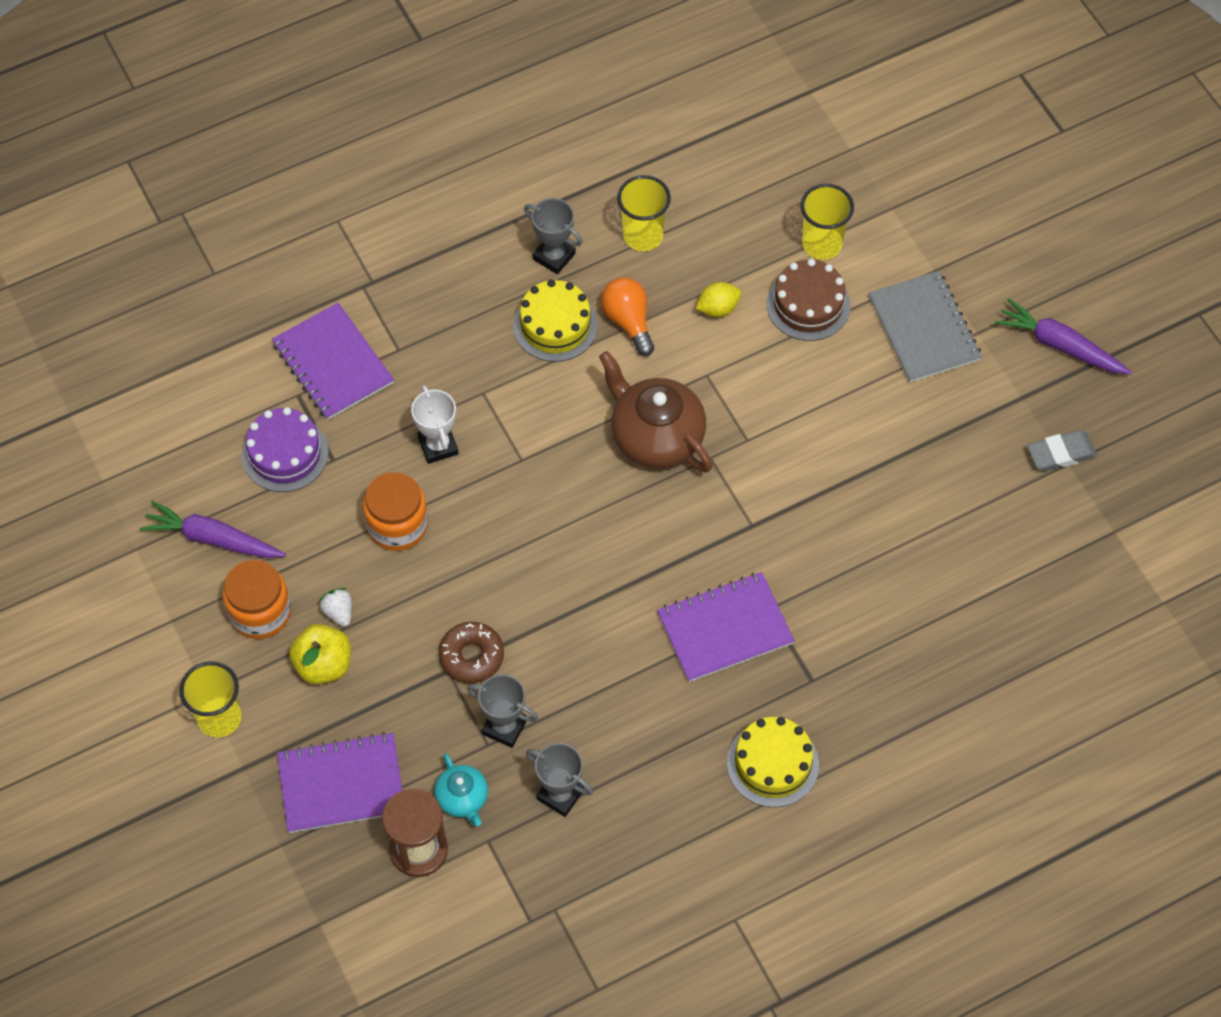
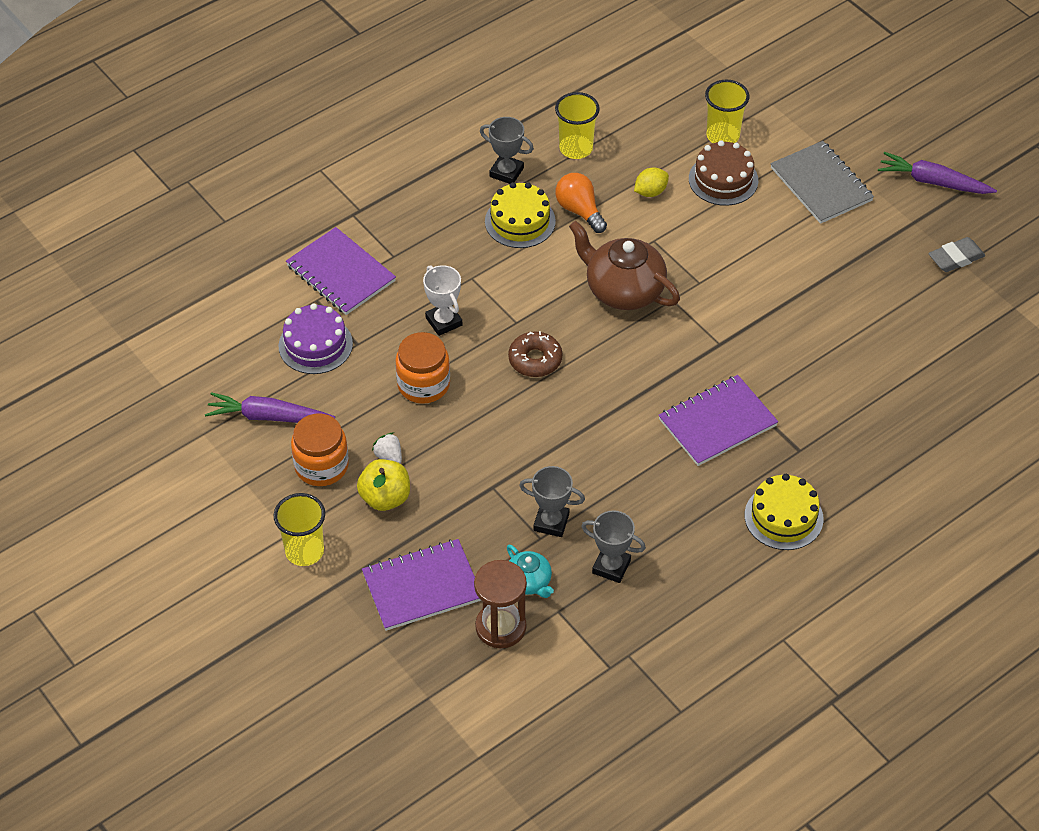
camera: 10 degrees left, 10 degrees down
brown donut [438,622,504,683] -> brown donut moved to [508,331,562,377]

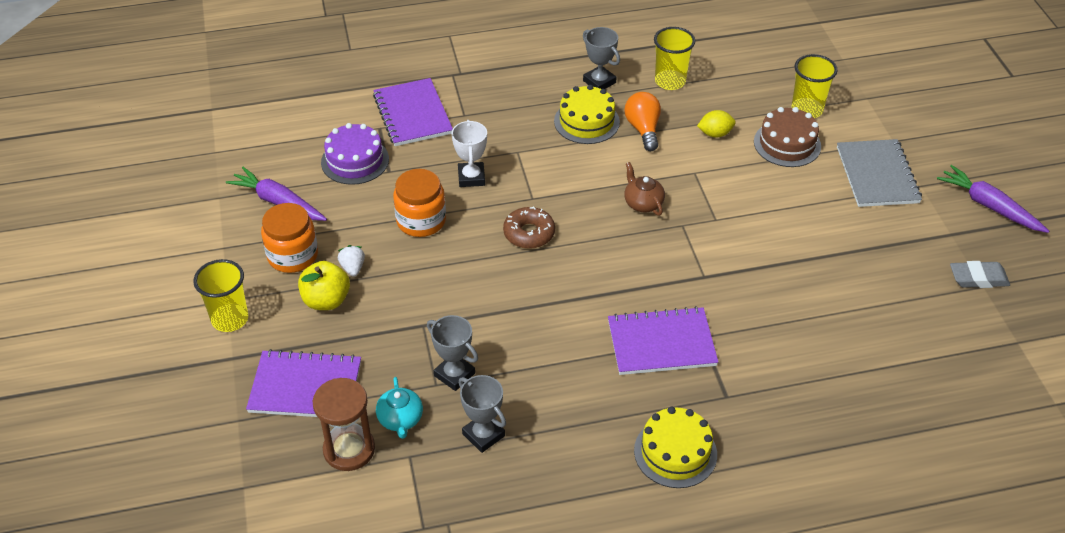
camera: 25 degrees right, 5 degrees down
brown teapot [569,221,680,310] -> brown teapot [624,162,665,216], size x0.53

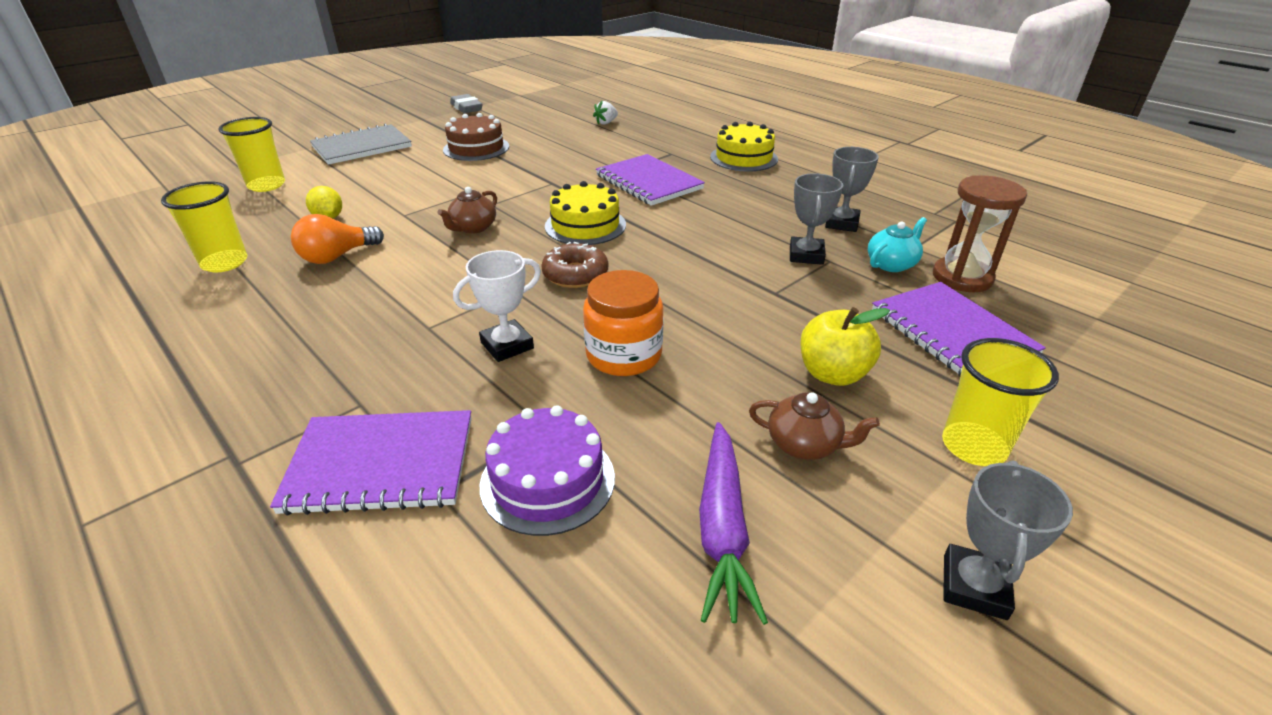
camera: 120 degrees left, 10 degrees down
orange jar [261,203,318,273] -> brown teapot [749,392,880,460]
white strawberry [338,245,365,277] -> white strawberry moved to [593,101,618,125]
purple notebook [373,78,453,146] -> purple notebook turned 45 degrees clockwise [270,410,472,516]
yellow cake [554,85,620,144] -> yellow cake moved to [545,181,626,245]
grey trophy [583,27,620,89] -> grey trophy moved to [943,461,1073,620]
brown cake [754,107,821,167] -> brown cake moved to [443,113,509,161]
purple carrot [937,165,1049,233] -> none

